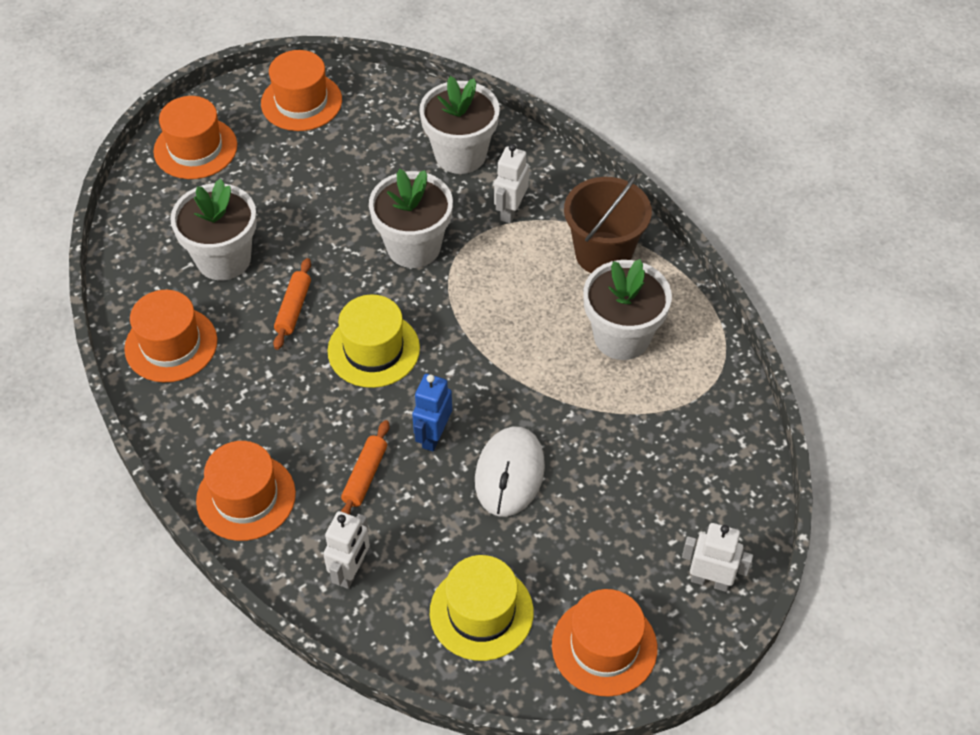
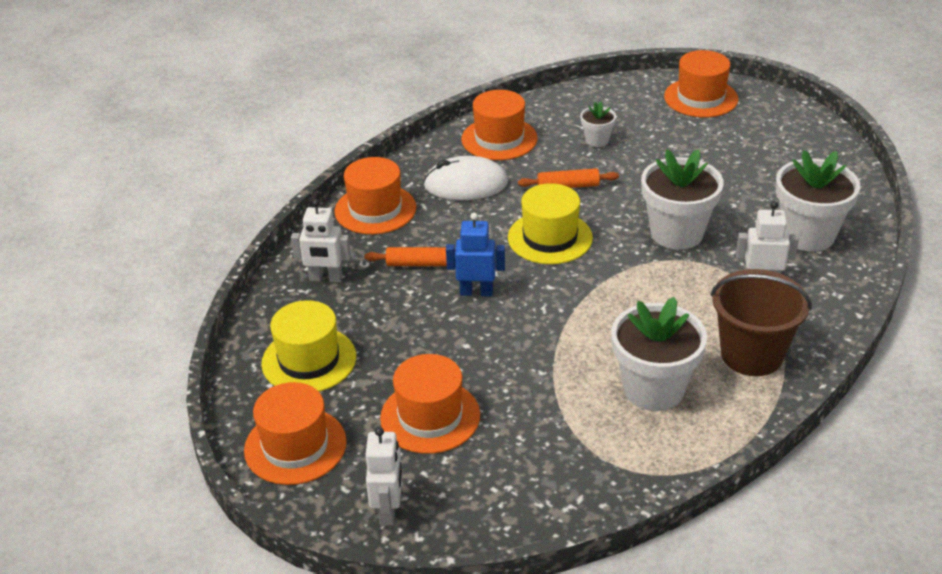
camera: 75 degrees right, 15 degrees down
white flower pot [170,178,257,280] -> white flower pot [580,102,616,147], size x0.50
orange hat [261,50,342,131] -> orange hat moved to [380,354,480,454]
white mouse [475,427,545,517] -> white mouse moved to [423,156,508,200]

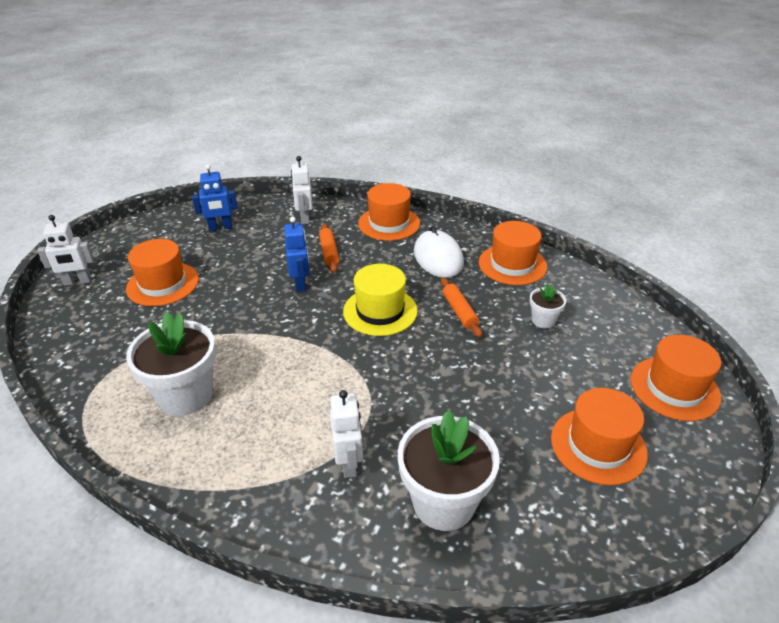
camera: 75 degrees right, 0 degrees up
orange hat [244,382,347,485] -> orange hat moved to [551,388,648,485]
yellow hat [261,300,356,392] -> blue robot [192,164,238,231]
white flower pot [641,149,724,250] -> none
brown bucket [711,269,812,376] -> none

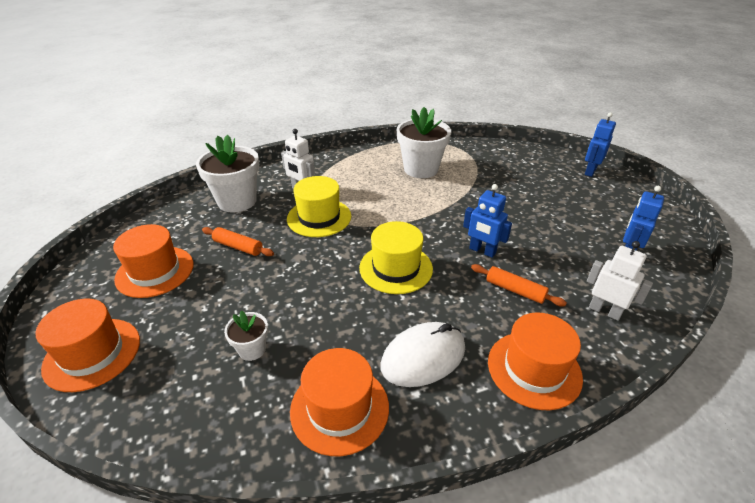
camera: 135 degrees right, 0 degrees up
white robot [37,215,94,286] -> blue robot [585,112,616,177]
orange hat [126,239,199,306] -> none
white mouse [414,226,464,278] -> white mouse turned 60 degrees counterclockwise [381,322,465,387]
orange rolling pin [441,278,482,337] -> orange rolling pin moved to [202,227,274,256]
none -> yellow hat [287,176,351,237]

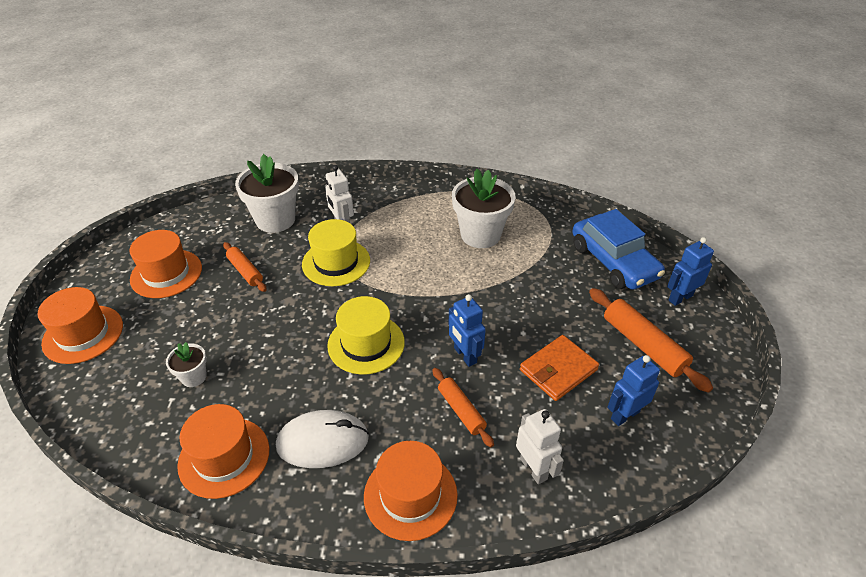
camera: 25 degrees right, 5 degrees up
none -> orange wallet [520,335,599,401]
none -> blue car [572,209,665,290]
none -> orange rolling pin [589,288,713,393]

